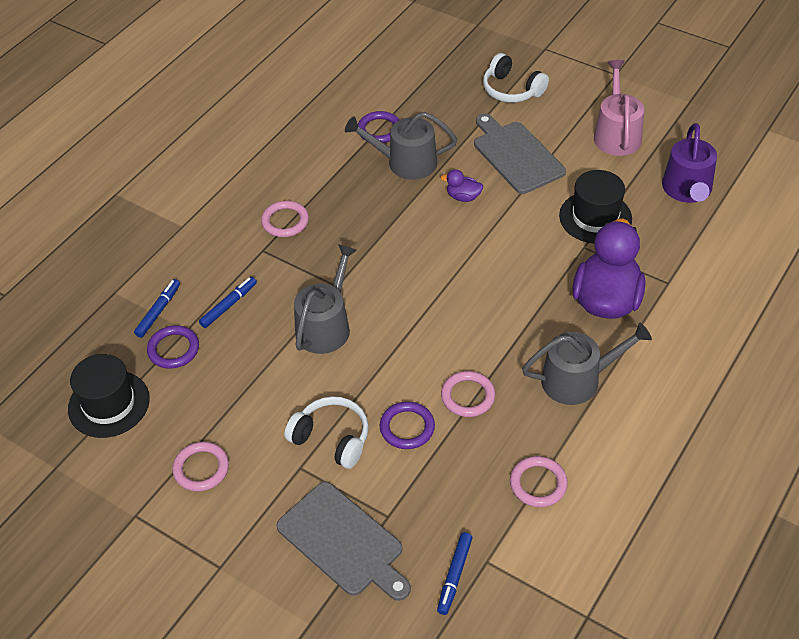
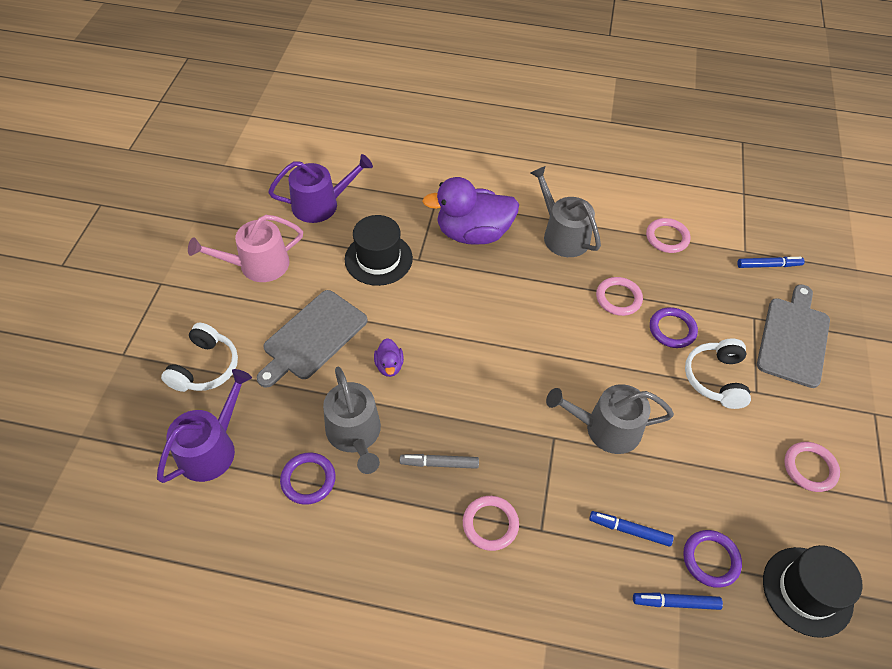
camera: 115 degrees left, 5 degrees up
none -> purple watering can [157,369,252,483]
none -> grey marker [400,454,479,469]

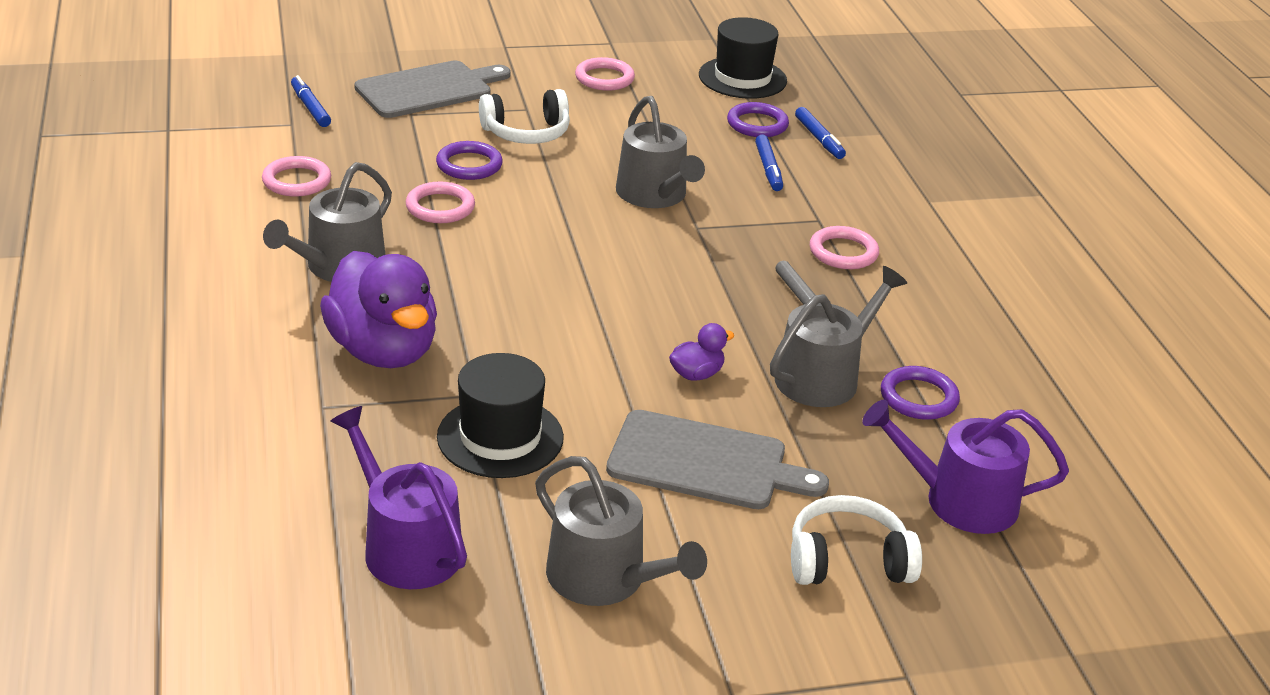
camera: 115 degrees left, 20 degrees down
pink watering can [188,215,303,282] -> grey watering can [535,456,707,606]
grey cutting board [757,284,830,388] -> grey cutting board turned 150 degrees clockwise [354,60,511,118]

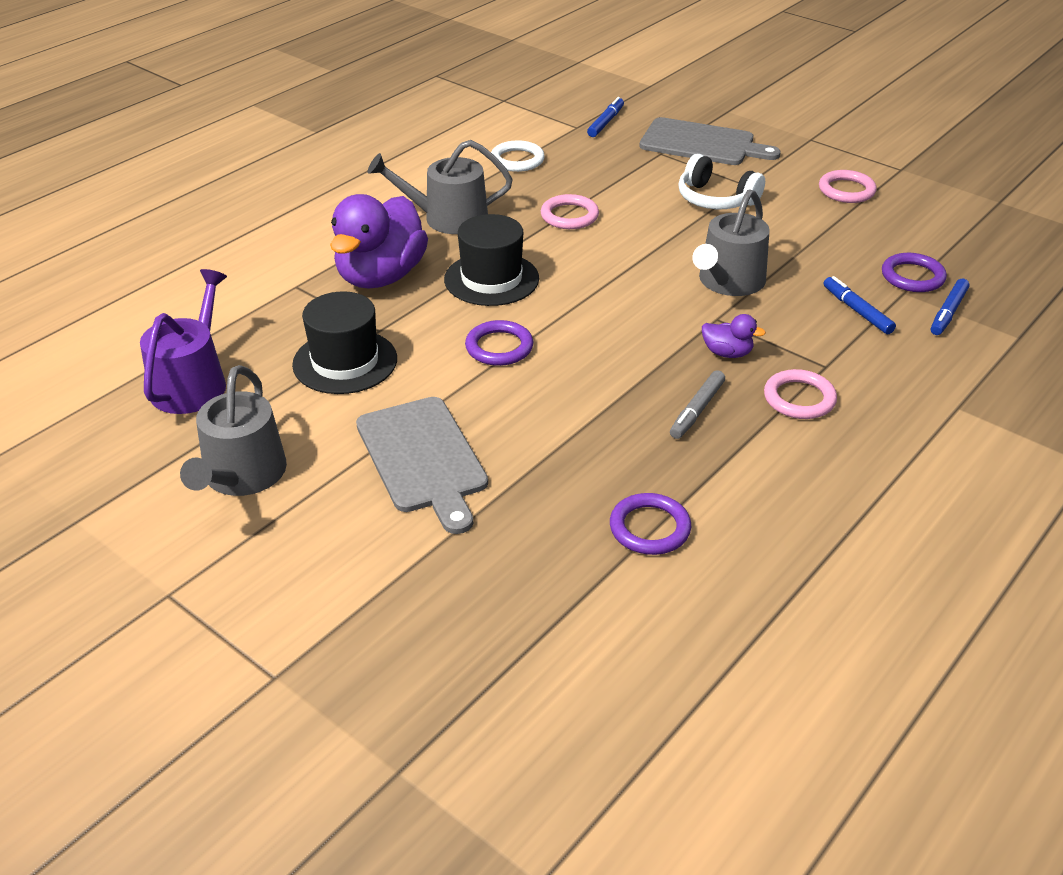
camera: 55 degrees right, 5 degrees up
pink ring [262,156,331,197] -> white ring [491,140,545,172]
purple ring [436,141,503,180] -> purple ring moved to [465,320,533,366]
purple duck [669,323,734,381] -> purple duck moved to [702,314,766,358]
black hat [699,17,787,99] -> black hat moved to [444,214,539,306]
blue marker [755,134,783,191] -> blue marker turned 105 degrees clockwise [824,276,896,334]
grey watering can [770,266,907,407] -> none
white headphones [791,495,922,585] -> none
purple watering can [862,399,1069,534] -> none

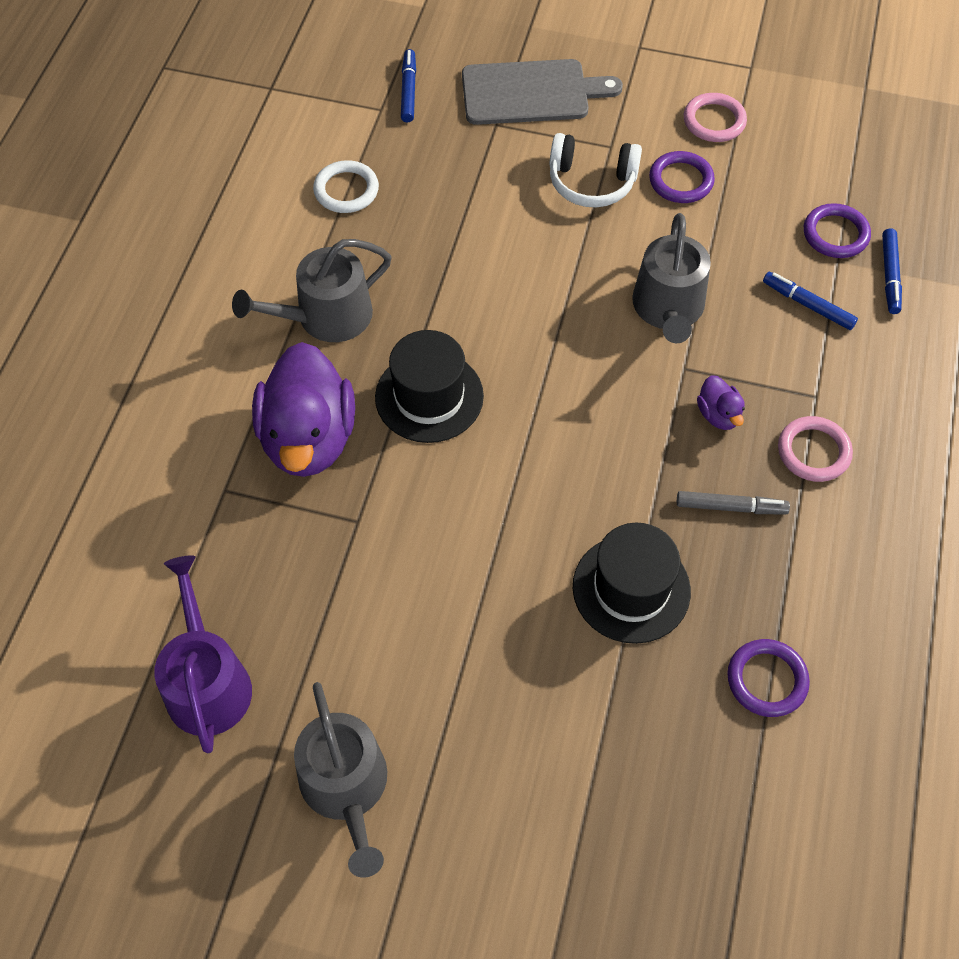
camera: 25 degrees left, 20 degrees up
black hat [292,291,397,394] -> black hat moved to [573,523,691,644]
grey cutting board [356,397,488,534] -> none
purple ring [465,320,533,366] -> purple ring moved to [649,151,715,203]
pink ring [541,194,599,229] -> none
grey marker [670,370,725,439] -> grey marker turned 90 degrees counterclockwise [677,491,790,514]
purple duck [702,314,766,358] -> purple duck turned 75 degrees clockwise [697,375,745,430]

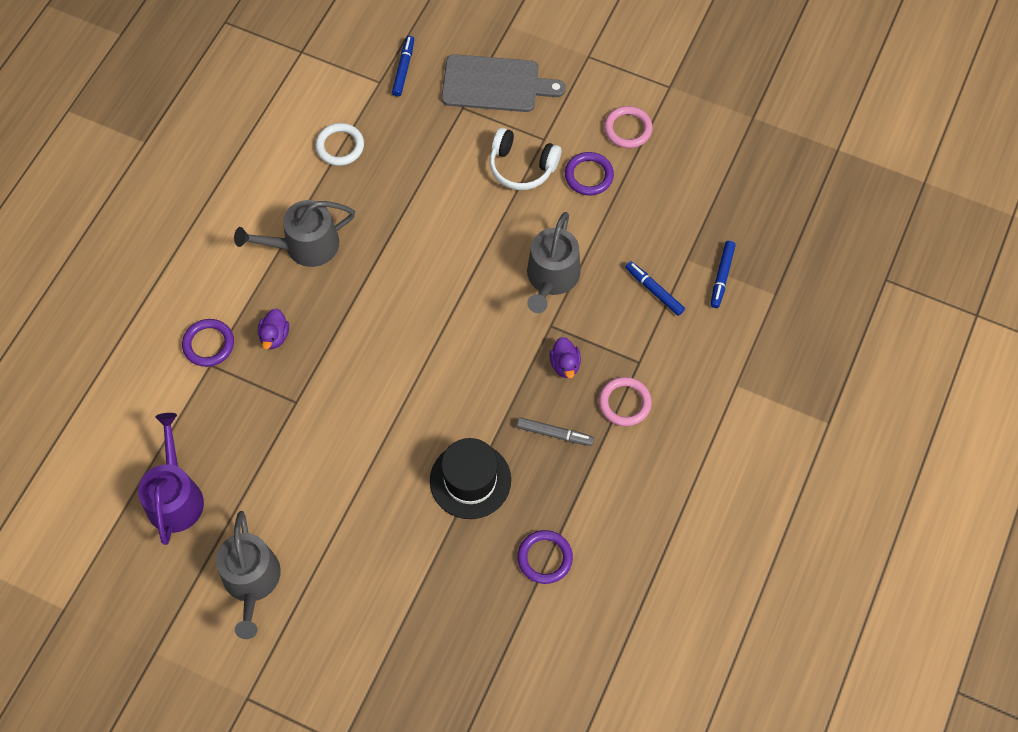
camera: 10 degrees right, 5 degrees up
purple duck [252,342,355,477] -> purple duck [258,309,289,349], size x0.43
black hat [375,330,484,443] -> none
purple ring [804,203,871,258] -> purple ring moved to [182,319,234,367]

